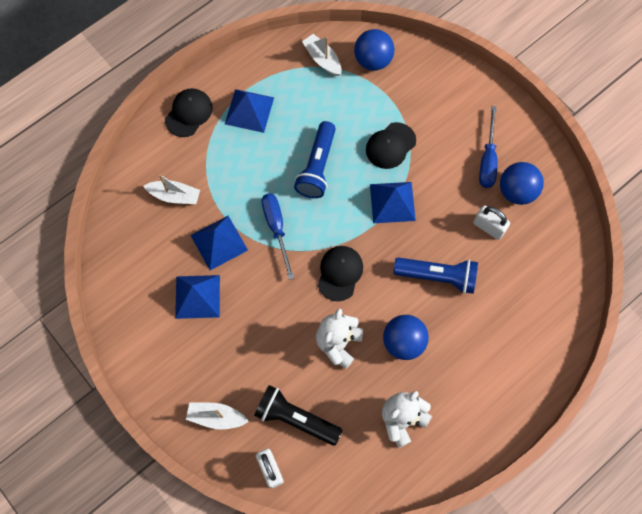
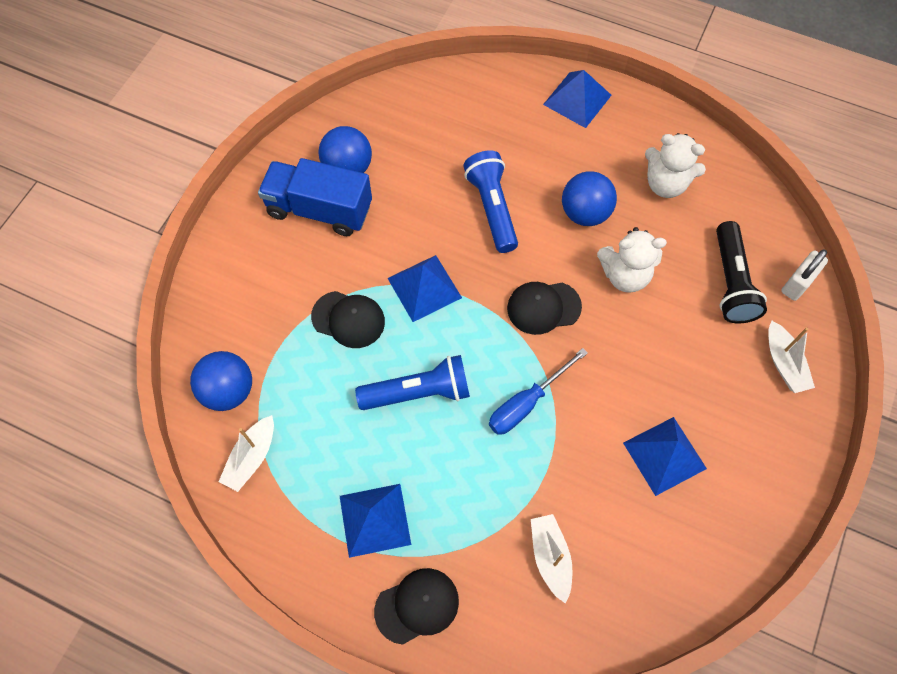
camera: 115 degrees left, 5 degrees down
black cap [165,88,213,137] -> black cap turned 150 degrees clockwise [374,568,459,645]
blue pyramid [190,216,248,270] -> blue pyramid moved to [543,70,612,128]
white padlock [473,205,510,240] -> none
blue screwdriver [479,106,498,188] -> blue truck [258,158,372,236]

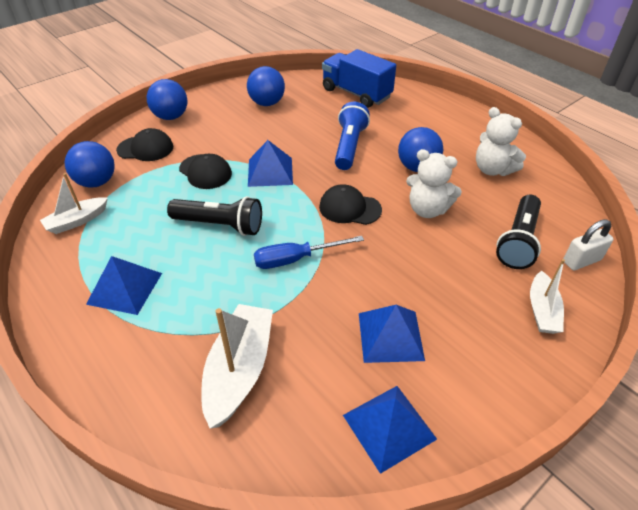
camera: 25 degrees right, 20 degrees down
blue truck [258,158,372,236] -> blue truck moved to [322,49,396,108]
blue flashlight [355,355,470,410] -> black flashlight [167,196,262,236]
black cap [374,568,459,645] -> black cap moved to [116,128,173,161]
white boat [531,514,572,604] -> white boat [201,304,273,428], size x1.63
blue pyramid [543,70,612,128] -> blue pyramid moved to [343,386,437,474]
none -> blue ball [147,79,187,120]

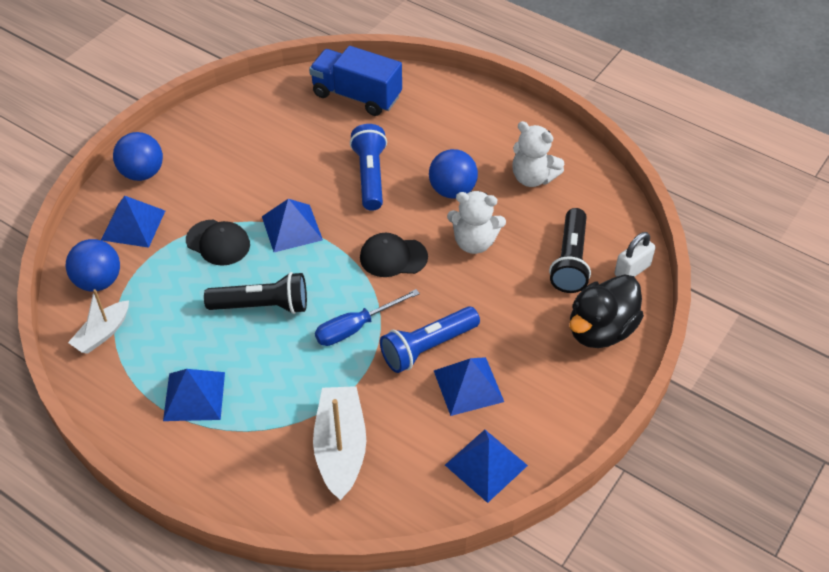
camera: 15 degrees left, 5 degrees up
black cap [116,128,173,161] -> blue pyramid [101,196,165,248]
blue ball [247,66,285,106] -> none
white boat [530,259,565,334] -> black duck [570,274,644,348]
none -> blue flashlight [380,306,480,373]

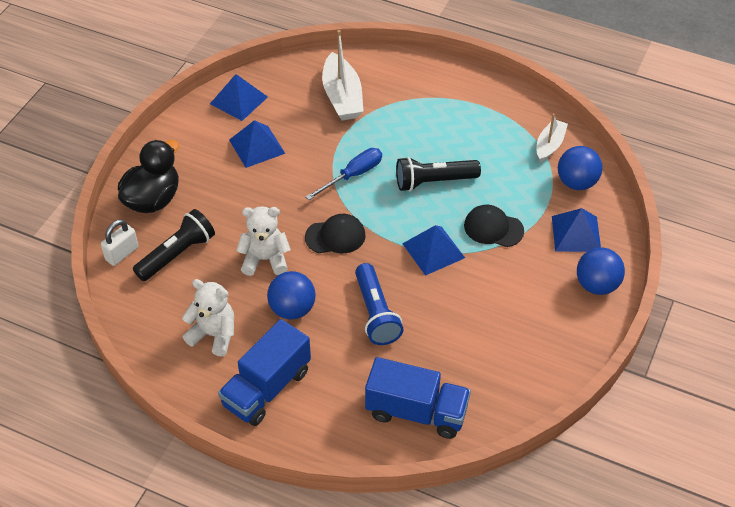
camera: 170 degrees right, 0 degrees up
blue pyramid [163,369,225,421] -> none
blue flashlight [380,306,480,373] -> none
black flashlight [549,208,591,293] -> black flashlight turned 45 degrees clockwise [133,209,215,281]
none -> blue truck [218,319,311,426]

